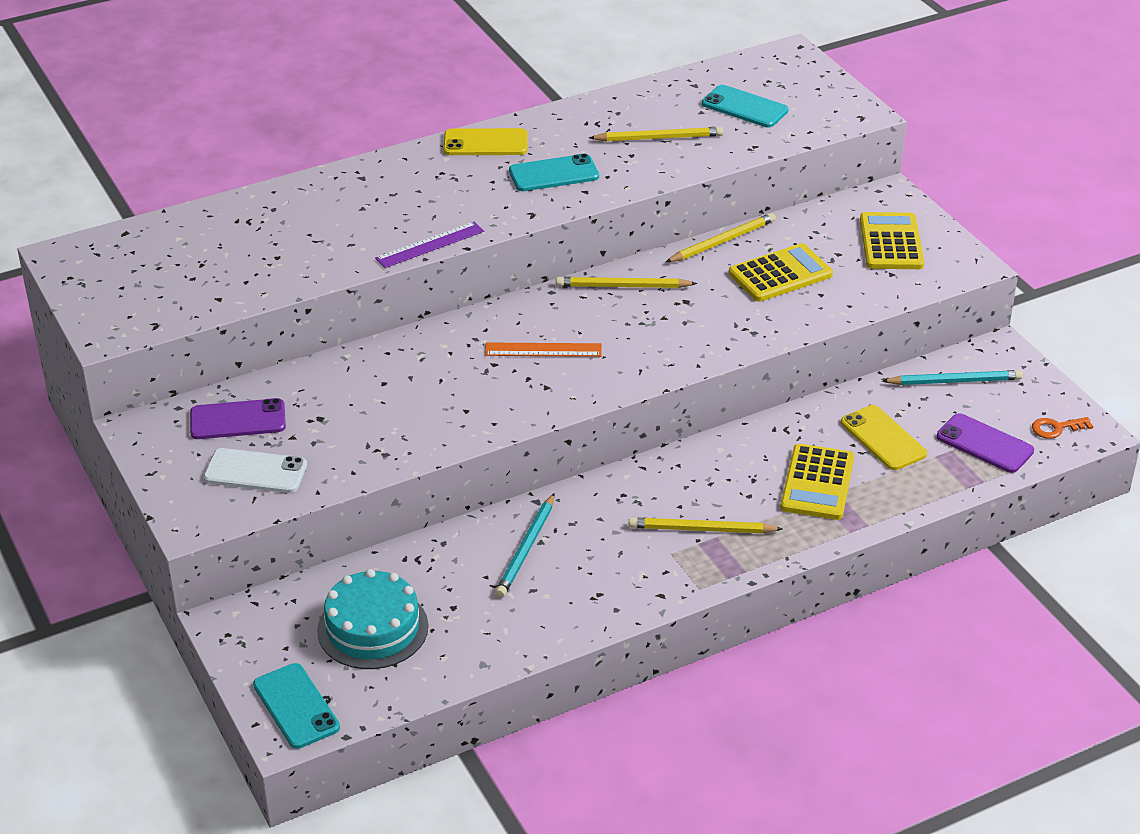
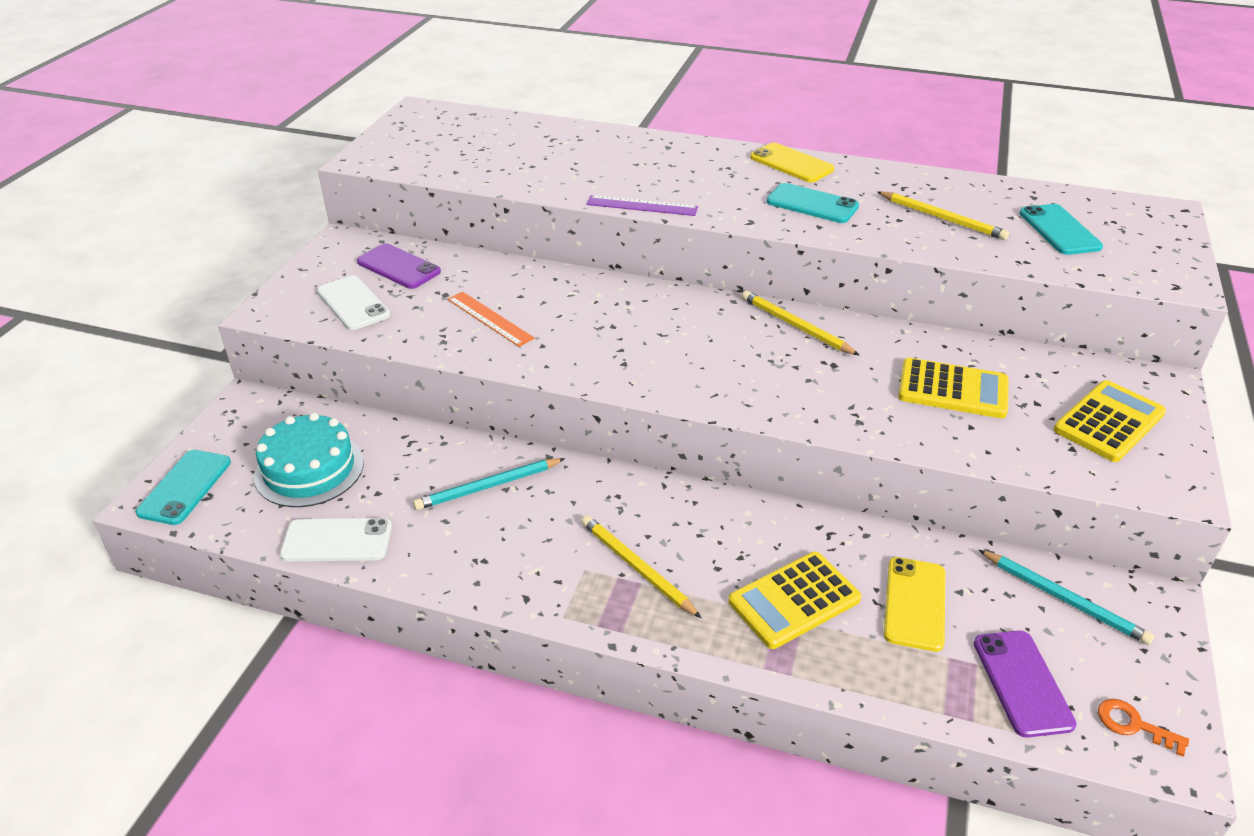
camera: 45 degrees right, 0 degrees up
orange ruler [485,342,602,357] -> orange ruler moved to [447,292,534,347]
yellow pencil [666,213,776,262] -> none
none -> white phone [280,518,392,561]

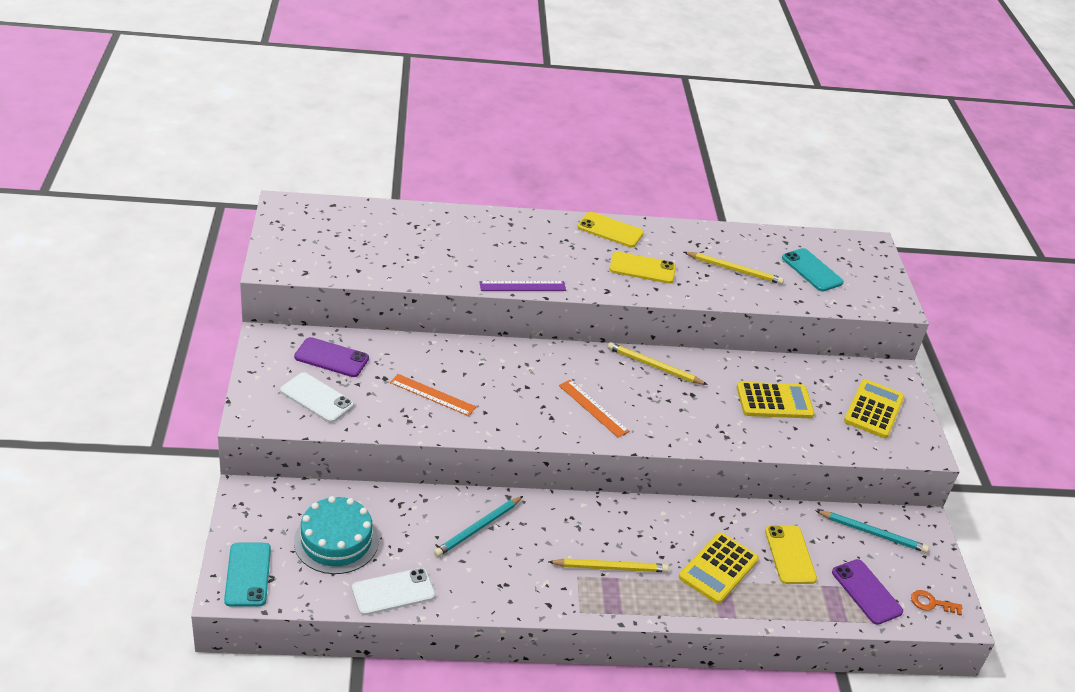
camera: 25 degrees left, 0 degrees up
yellow pencil [581,515,701,618] -> yellow pencil turned 150 degrees clockwise [548,558,669,572]
turquoise phone [766,183,859,223] -> yellow phone [610,252,676,284]
none -> orange ruler [559,380,629,437]

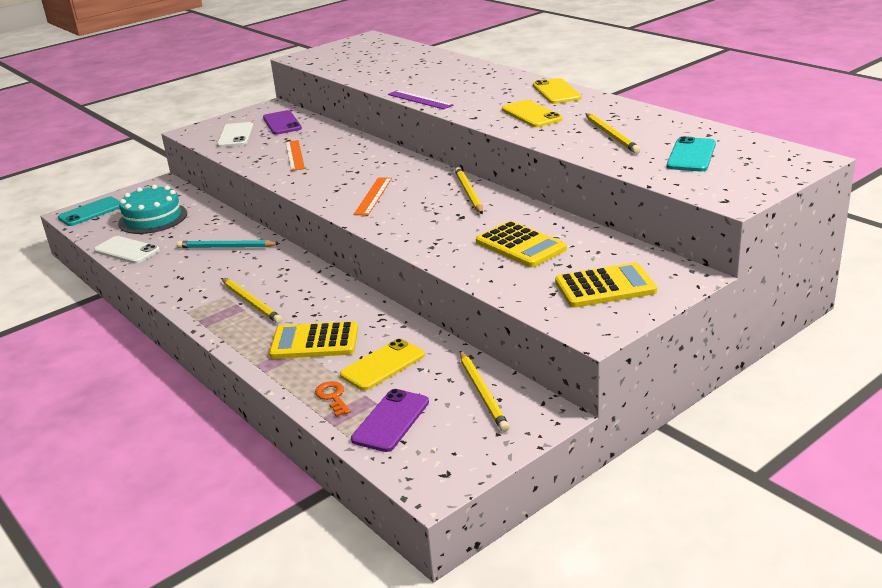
camera: 60 degrees right, 10 degrees down
turquoise pencil [815,510,929,553] -> yellow pencil [460,351,510,432]
orange key [911,590,962,616] -> orange key moved to [315,381,351,417]

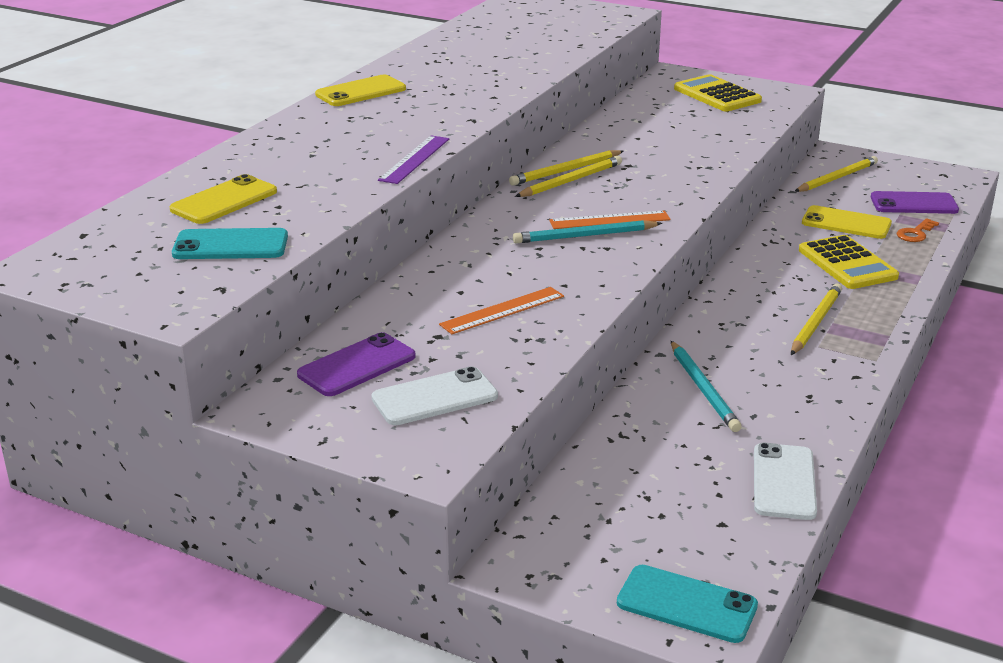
camera: 115 degrees left, 0 degrees up
turquoise cake [118,185,187,234] -> none
yellow calculator [476,221,567,267] -> none
yellow phone [502,100,563,127] -> yellow phone moved to [169,174,277,224]
yellow pencil [585,113,641,154] -> yellow pencil moved to [515,156,622,197]
turquoise phone [667,136,716,171] -> turquoise phone moved to [172,228,288,259]
none -> turquoise pencil [513,220,662,244]

